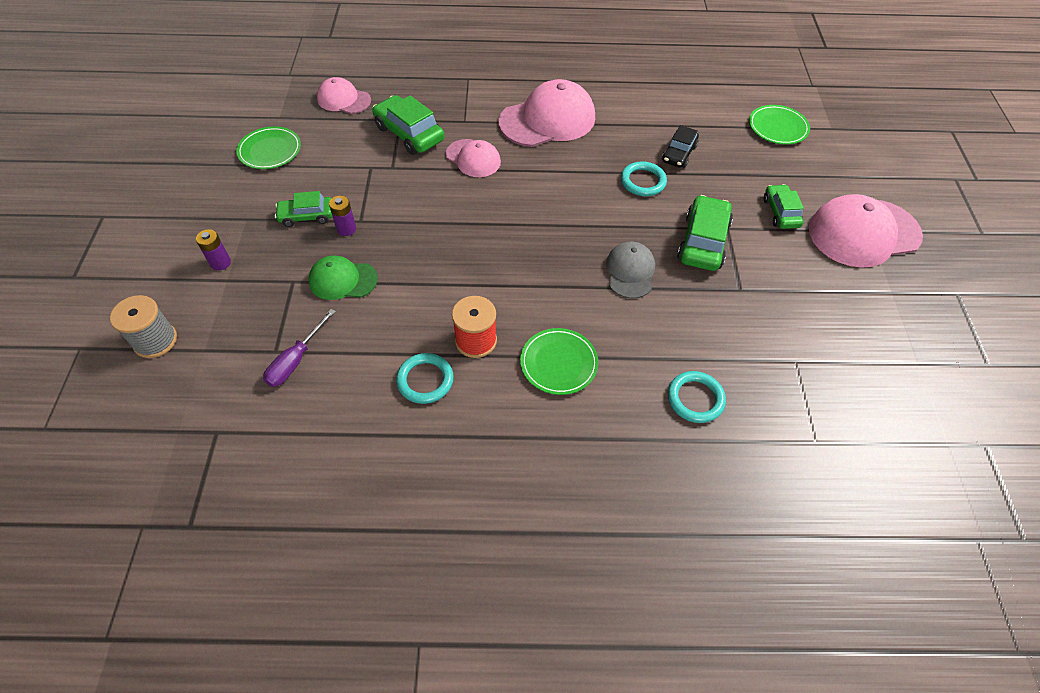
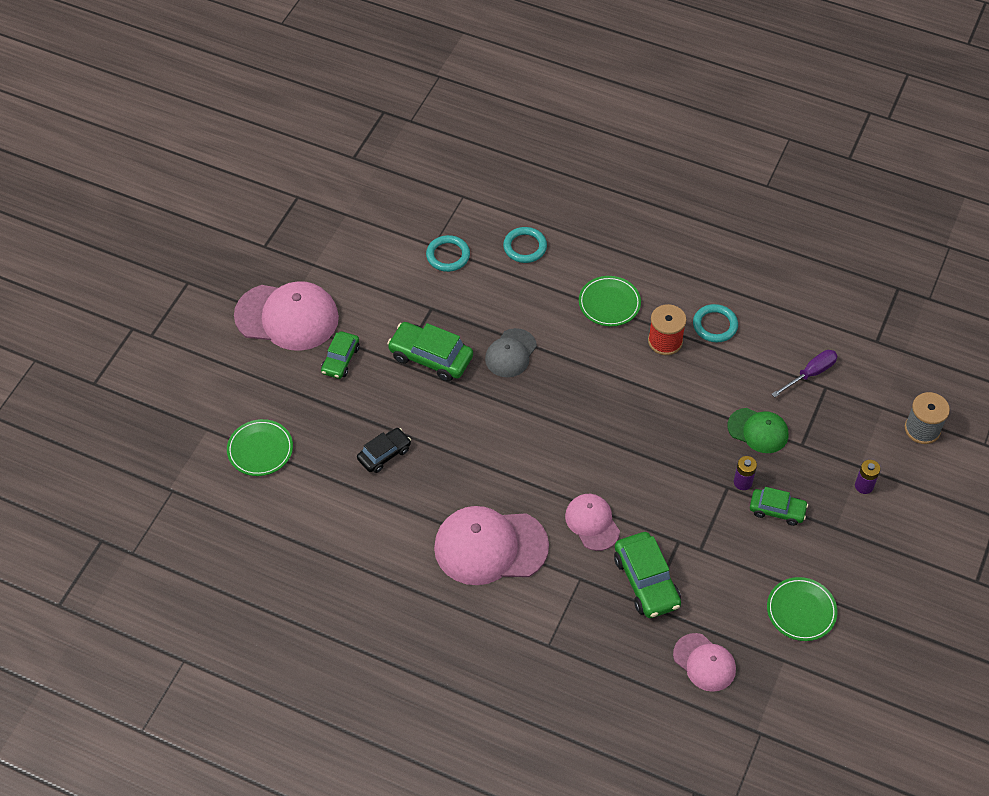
camera: 155 degrees left, 0 degrees up
turquoise ring [621,161,667,196] -> turquoise ring moved to [426,235,470,272]
green car [677,195,733,271] -> green car turned 75 degrees clockwise [387,322,473,382]

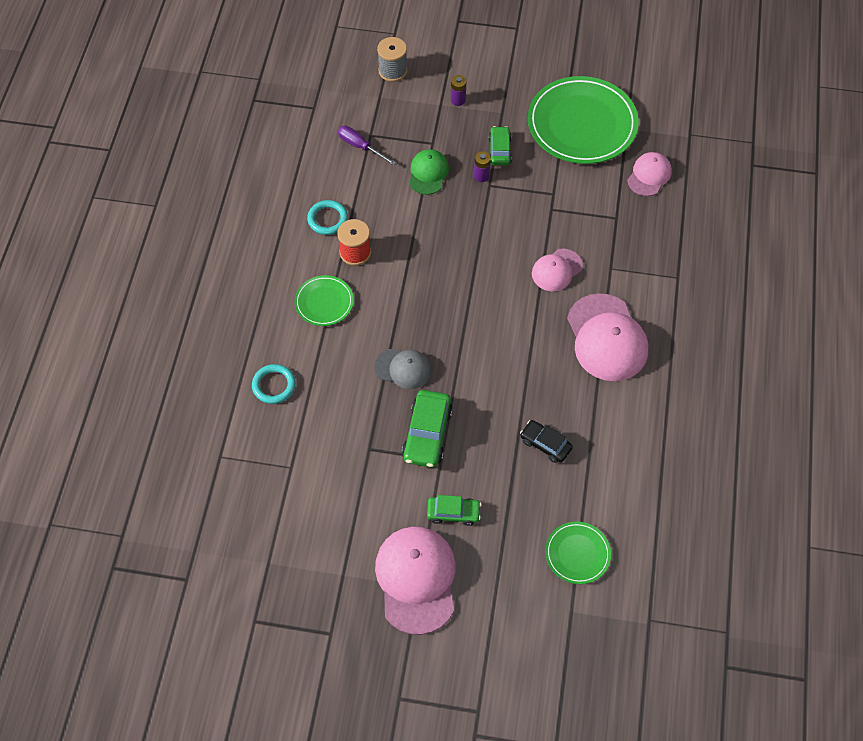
camera: 105 degrees left, 5 degrees up
turquoise ring [426,235,470,272] -> none
green car [614,532,681,618] -> none
green plate [767,577,838,641] -> green plate [528,76,639,164], size x2.03

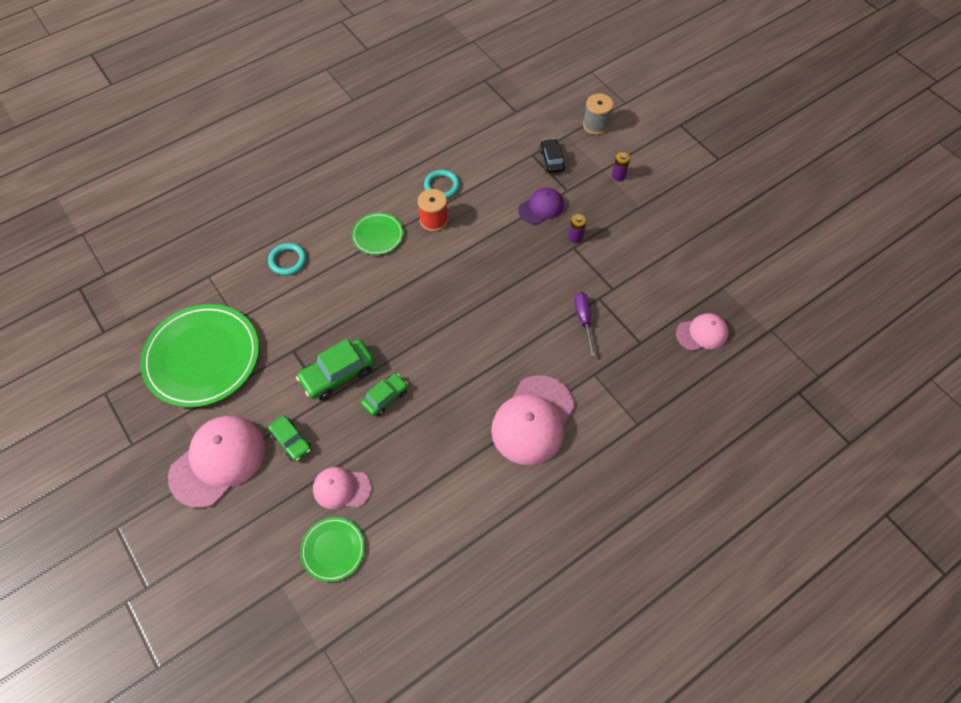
camera: 45 degrees right, 0 degrees up
purple screwdriver [338,126,396,166] -> purple screwdriver moved to [574,292,596,356]
grey cap [374,349,431,389] -> none
green cap [409,149,449,195] -> purple cap [518,188,564,224]
green car [489,126,512,165] -> green car moved to [361,373,408,416]
black car [520,420,573,463] -> black car moved to [539,138,566,173]
green plate [528,76,639,164] -> green plate moved to [141,304,259,408]
pink cap [532,249,583,291] -> pink cap moved to [313,467,372,509]

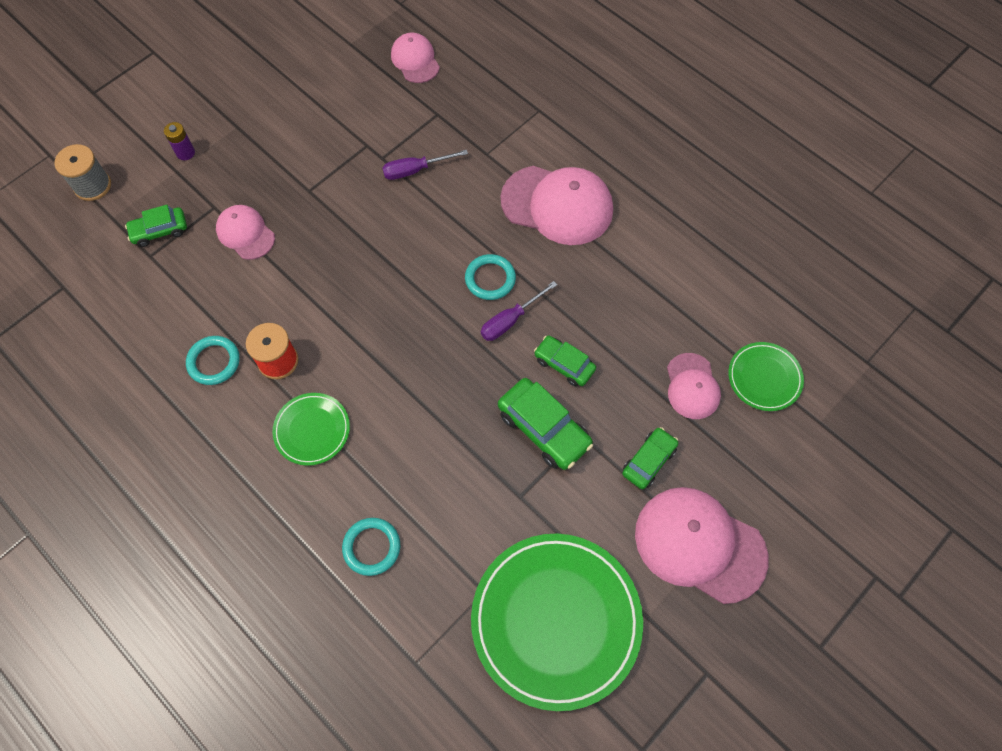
camera: 100 degrees left, 5 degrees up
purple cap [518,188,564,224] -> pink cap [216,205,275,260]
black car [539,138,566,173] -> green car [125,205,187,247]
purple battery [569,214,586,243] -> none
none -> turquoise ring [465,254,516,300]
none -> purple screwdriver [481,281,557,341]

